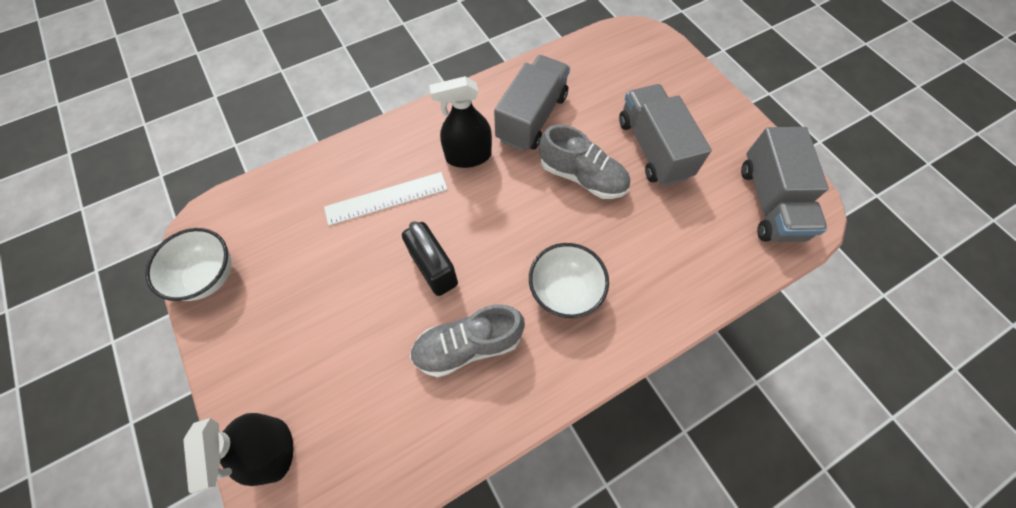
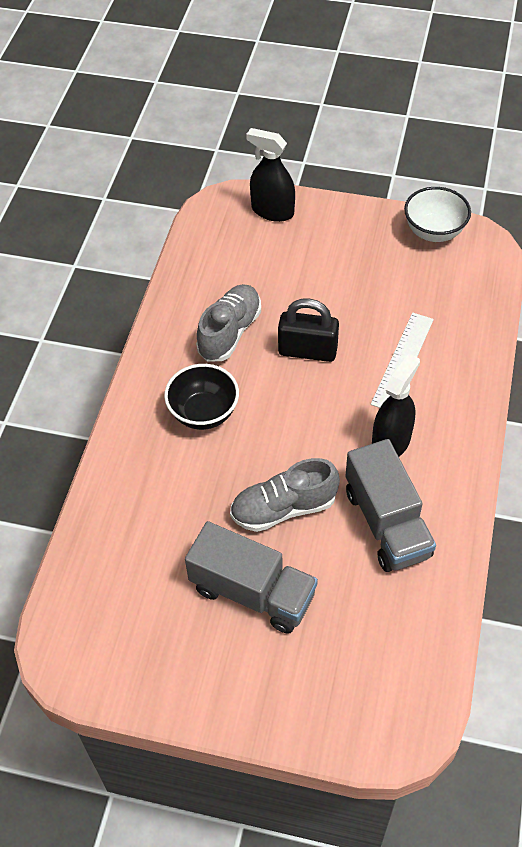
camera: 135 degrees right, 10 degrees down
white bowl [529,243,609,318] -> black bowl [164,364,239,430]
grey truck [741,127,829,242] -> none

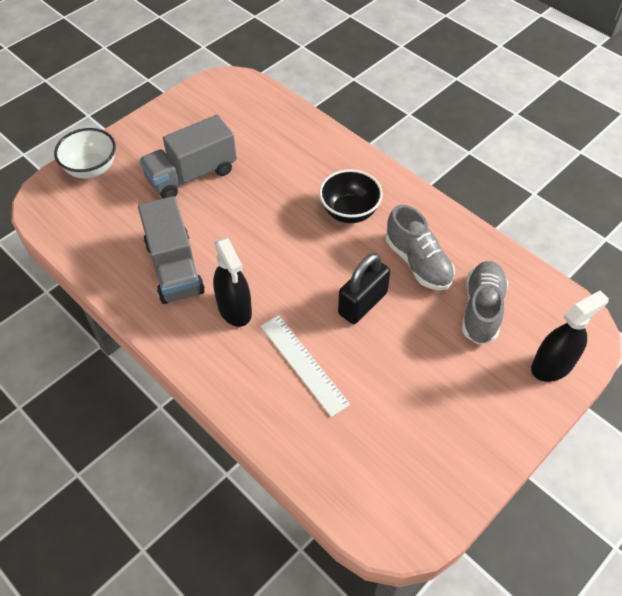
camera: 120 degrees right, 0 degrees up
grey shoe [230,458,340,532] -> grey shoe moved to [462,261,508,345]
grey truck [345,439,436,572] -> grey truck turned 120 degrees counterclockwise [138,196,205,304]
white bowl [404,187,471,242] -> white bowl moved to [54,128,116,179]

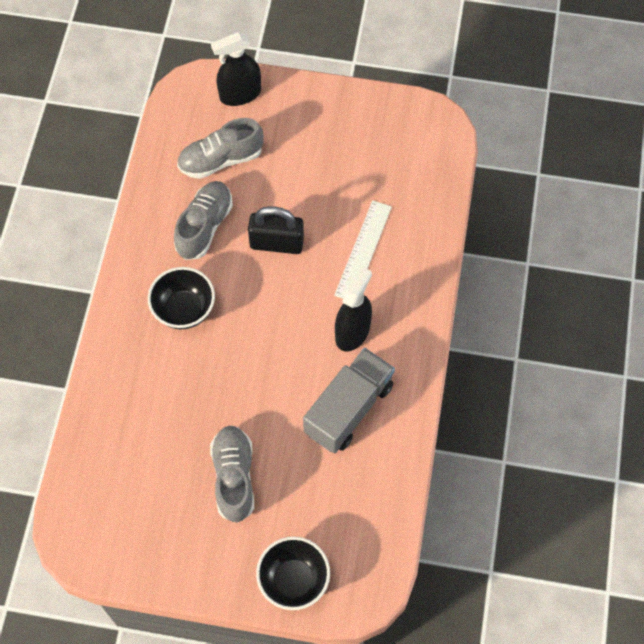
camera: 125 degrees left, 10 degrees up
white bowl [54,128,116,179] -> black bowl [256,537,330,610]
grey truck [139,115,237,198] -> grey shoe [210,425,254,523]
black spray bottle [531,290,609,382] -> black spray bottle turned 45 degrees counterclockwise [211,32,261,106]

